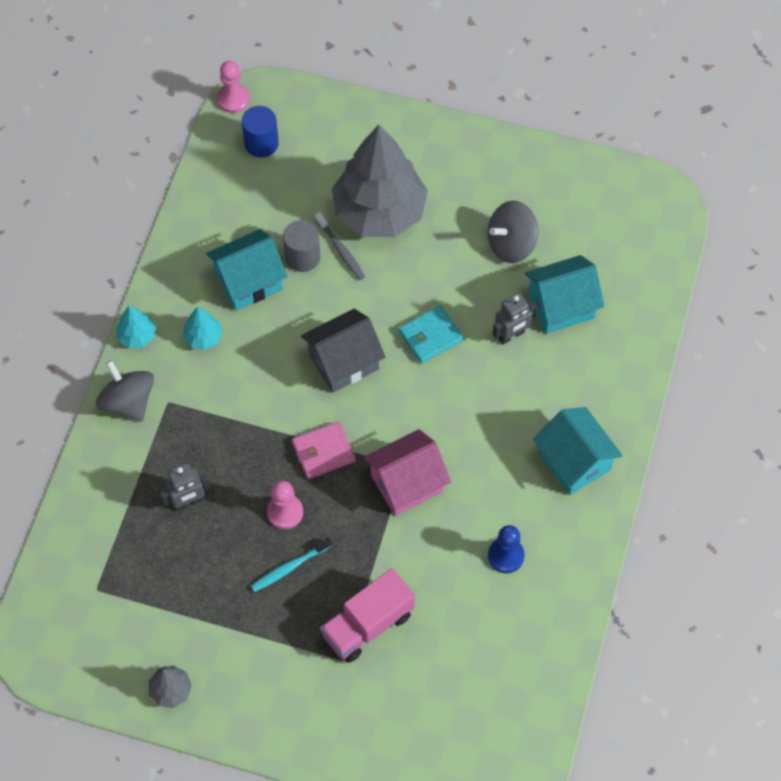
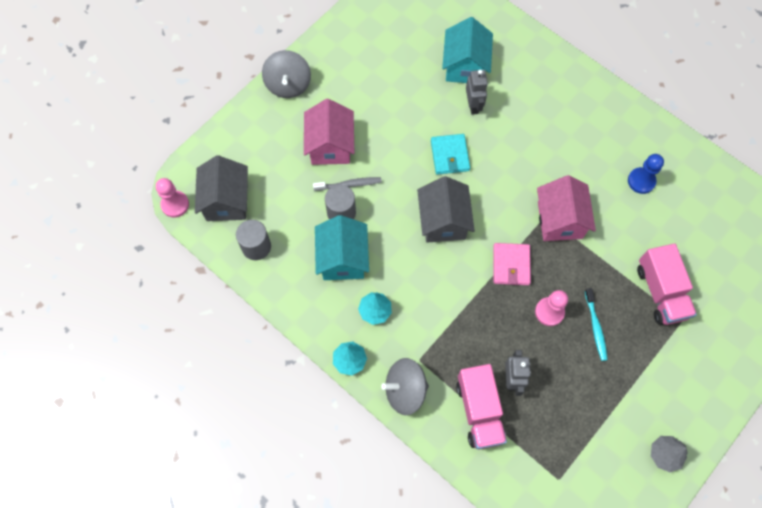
camera: 65 degrees left, 5 degrees up
blue cylinder [242,106,279,158] -> grey house [195,155,248,221]
grey tree [332,125,428,237] -> pink house [304,99,354,165]
grey spinning top [488,201,538,263] -> grey spinning top moved to [262,50,311,98]
turquoise house [533,407,622,495] -> none
none -> grey cylinder [236,220,271,260]
none -> pink truck [456,364,507,449]

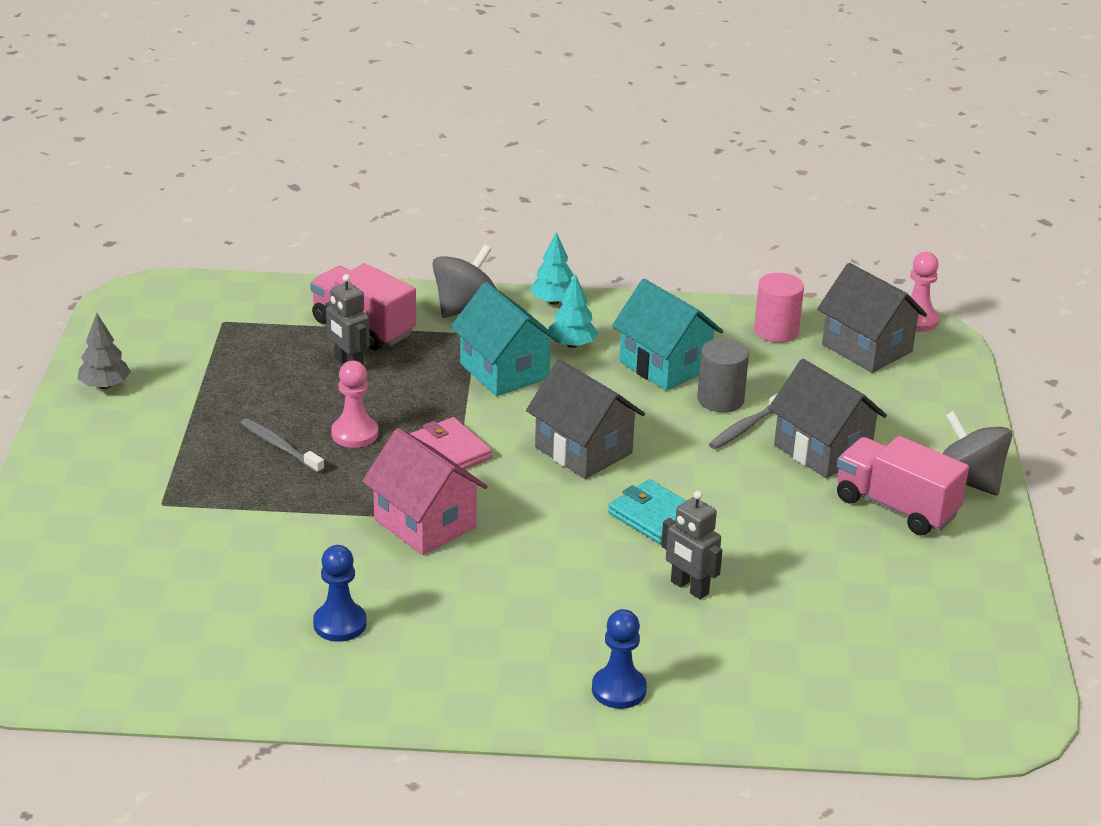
camera: 140 degrees right, 35 degrees down
grey cylinder [236,220,271,260] -> pink cylinder [754,273,804,343]
pink house [304,99,354,165] -> grey house [768,359,887,478]
turquoise house [442,17,493,83] -> turquoise house moved to [450,282,561,396]
turquoise toothbrush [585,288,608,361] -> grey toothbrush [241,418,325,474]
pink truck [637,243,697,325] -> pink truck moved to [837,436,969,536]
none -> blue pawn [592,609,647,709]

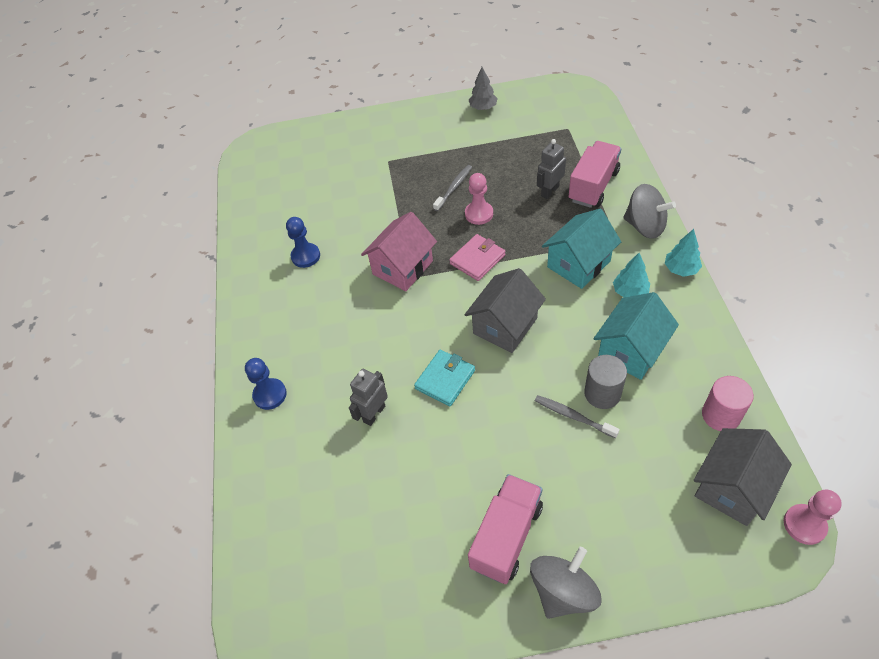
camera: 85 degrees right, 20 degrees up
grey house [768,359,887,478] -> none

